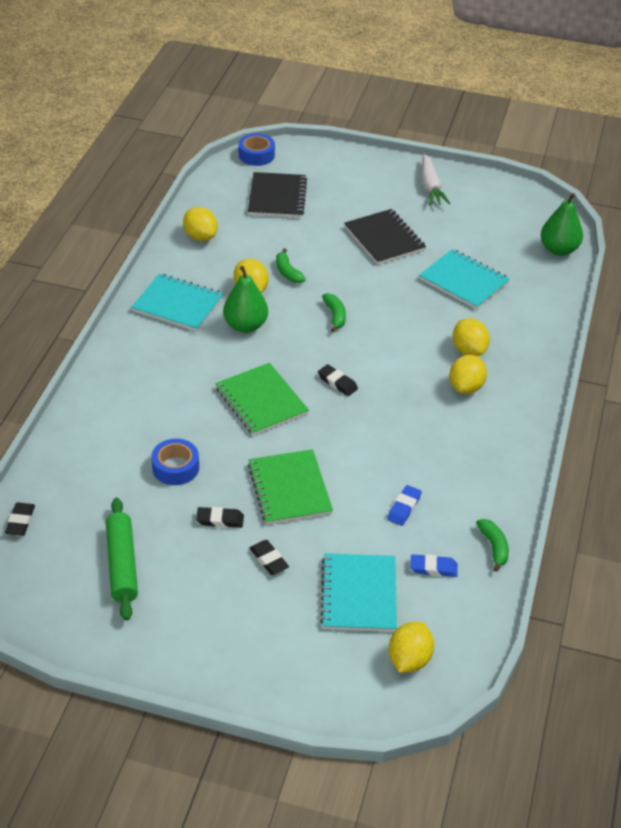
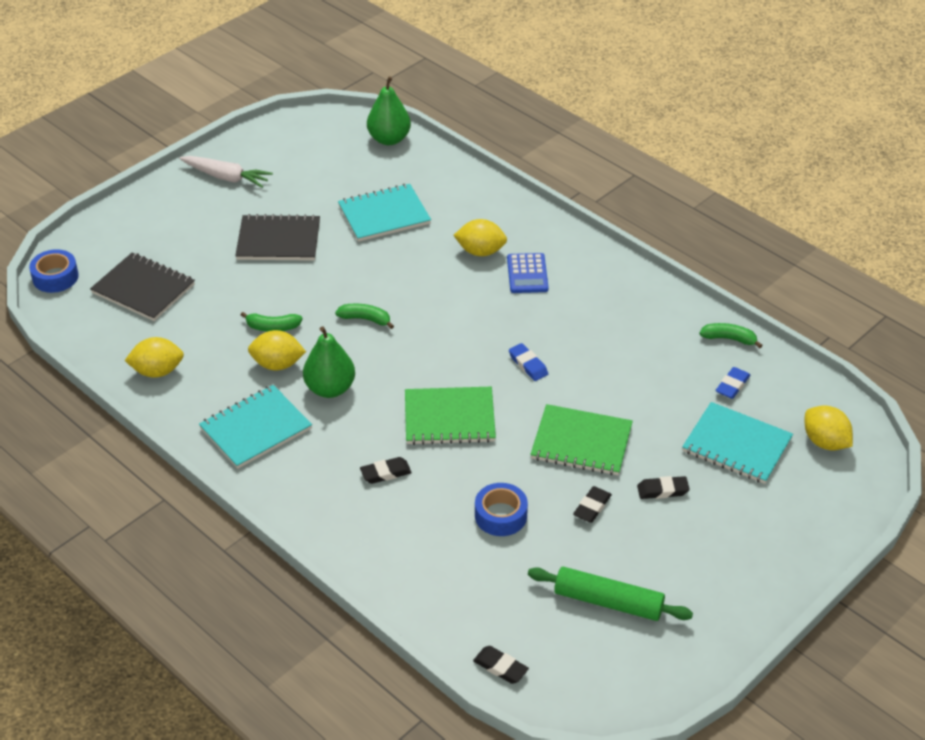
camera: 60 degrees left, 0 degrees up
black eraser [318,364,358,396] -> black eraser moved to [360,457,412,484]
blue eraser [387,485,422,526] -> blue eraser moved to [509,343,548,381]
yellow lemon [449,355,487,394] -> blue calculator [507,253,549,293]

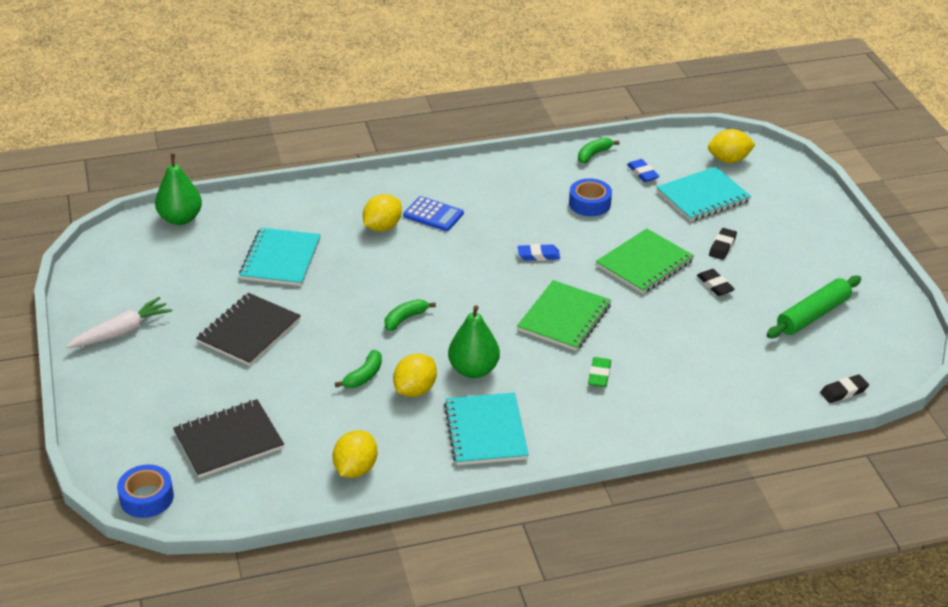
camera: 60 degrees left, 5 degrees down
black eraser [360,457,412,484] -> green eraser [588,357,611,387]
blue tape [475,483,528,536] -> blue tape moved to [569,178,612,216]

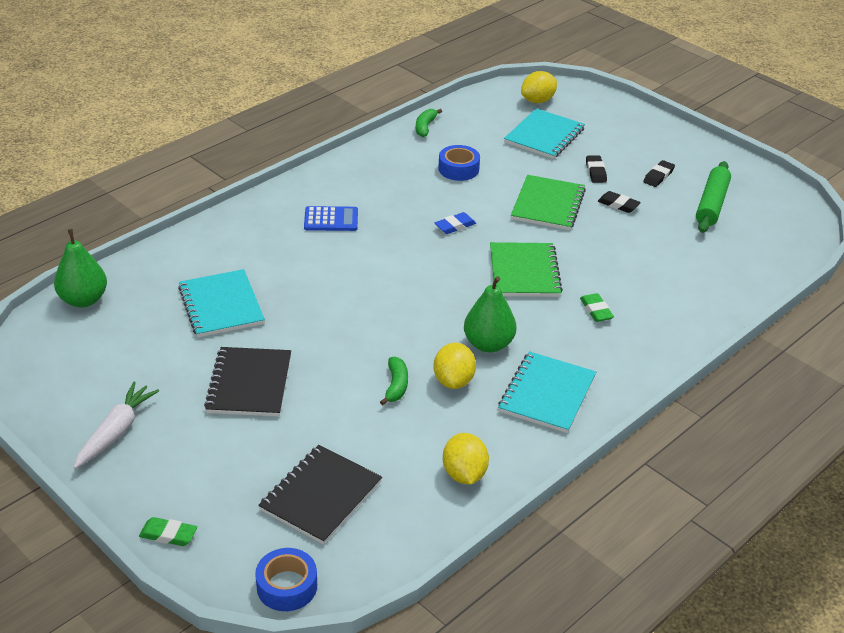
camera: 30 degrees left, 0 degrees up
yellow lemon [363,194,402,231] -> none
green banana [385,299,436,331] -> none
turquoise notebook [444,393,529,465] -> turquoise notebook turned 60 degrees clockwise [498,351,596,433]
blue eraser [627,159,659,182] -> none
black eraser [820,374,869,403] -> black eraser moved to [643,160,675,187]
none -> green eraser [139,517,197,546]

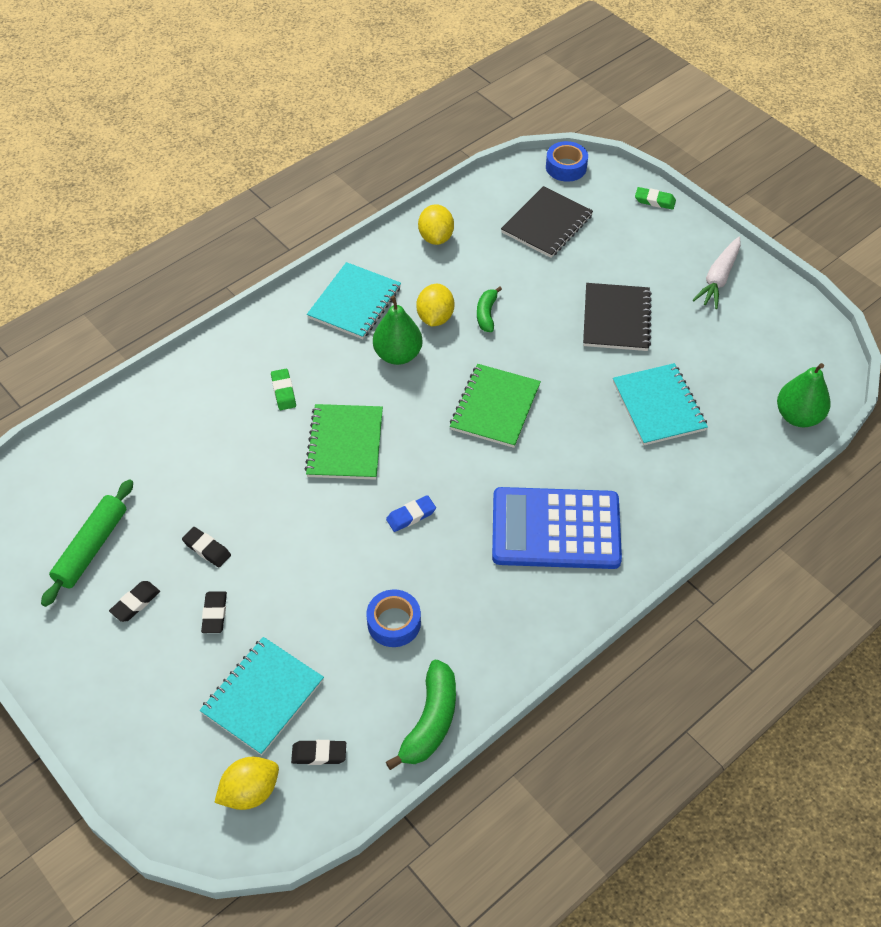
camera: 175 degrees left, 15 degrees up
blue calculator [304,206,358,231] -> blue calculator [492,487,622,569], size x2.04
green banana [416,109,442,137] -> green banana [386,660,456,770], size x1.66
green notebook [511,175,586,230] -> green notebook moved to [450,364,541,448]
none -> black eraser [291,740,346,765]

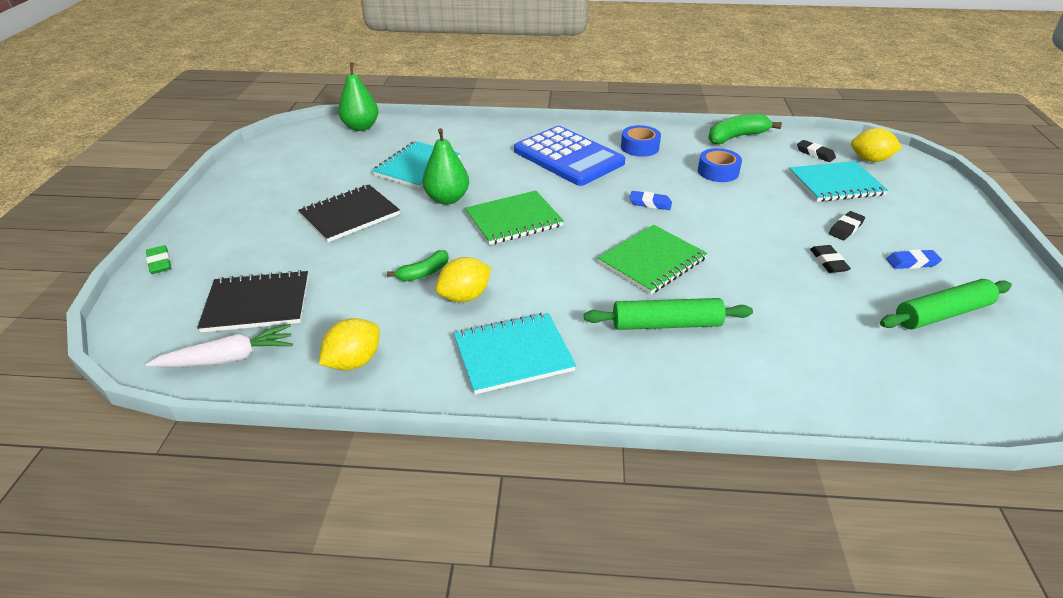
camera: 135 degrees left, 15 degrees down
black eraser [109,581,160,622] -> blue eraser [886,250,942,269]
green eraser [271,369,296,410] -> green rolling pin [584,298,753,330]
green pear [373,296,423,365] -> green pear moved to [422,128,469,204]
blue tape [546,141,588,182] -> blue tape moved to [621,125,661,157]
white carrot [693,237,741,309] -> white carrot moved to [146,324,293,368]

